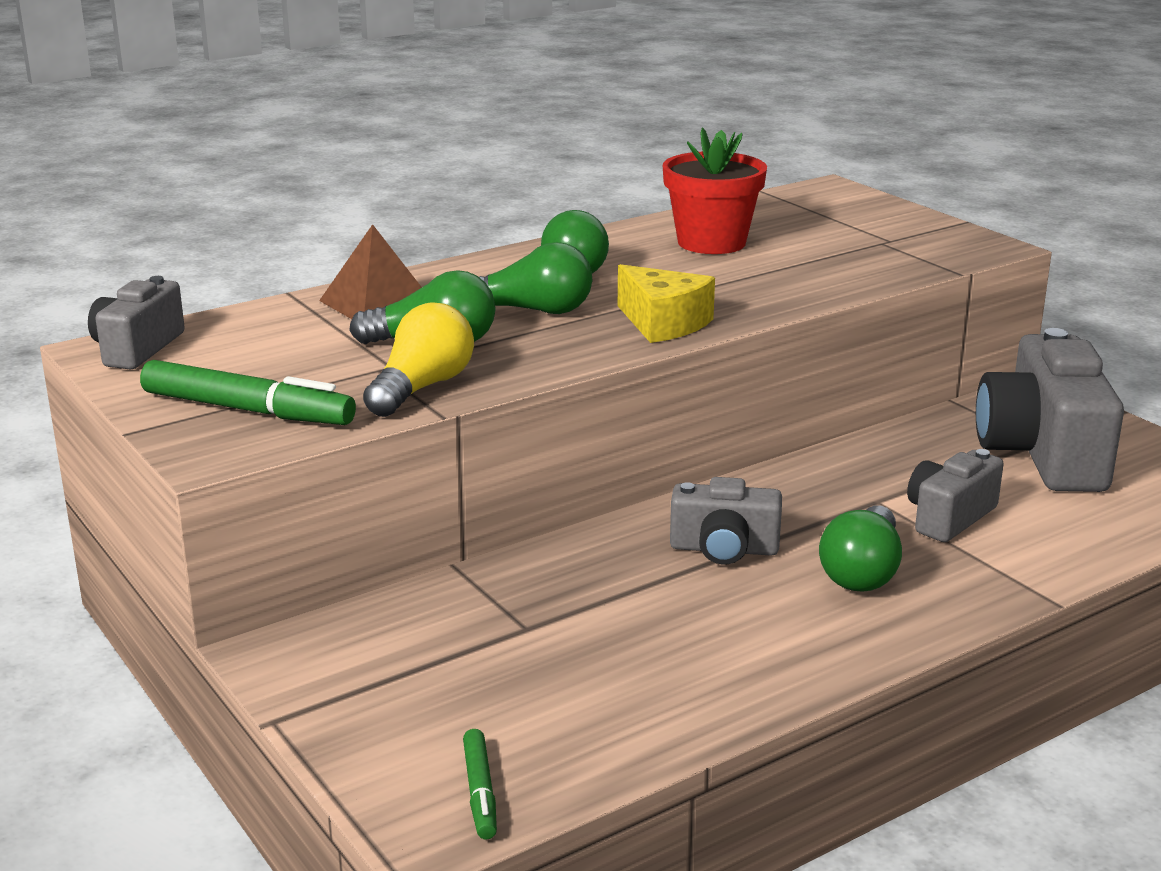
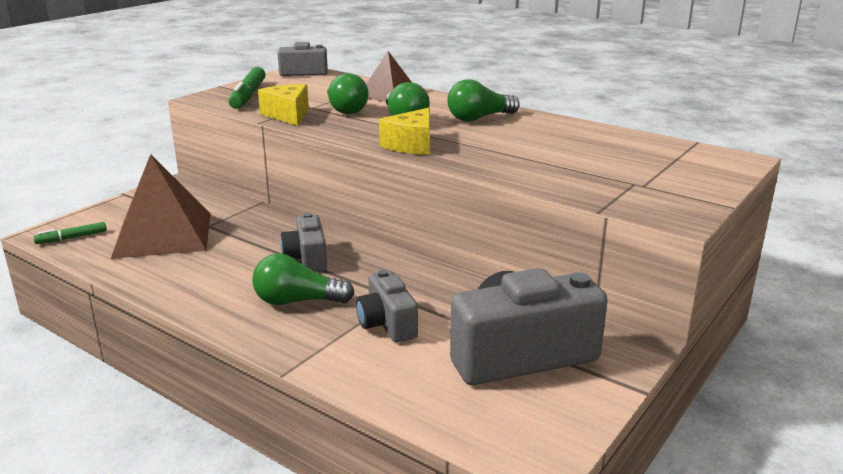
camera: 70 degrees right, 0 degrees up
yellow light bulb [363,302,474,417] -> yellow cheese [258,84,309,126]
red flower pot [663,128,767,254] -> none
grey camera [907,449,1004,542] -> grey camera turned 135 degrees counterclockwise [356,270,418,342]
none -> brown pyramid [111,154,211,259]

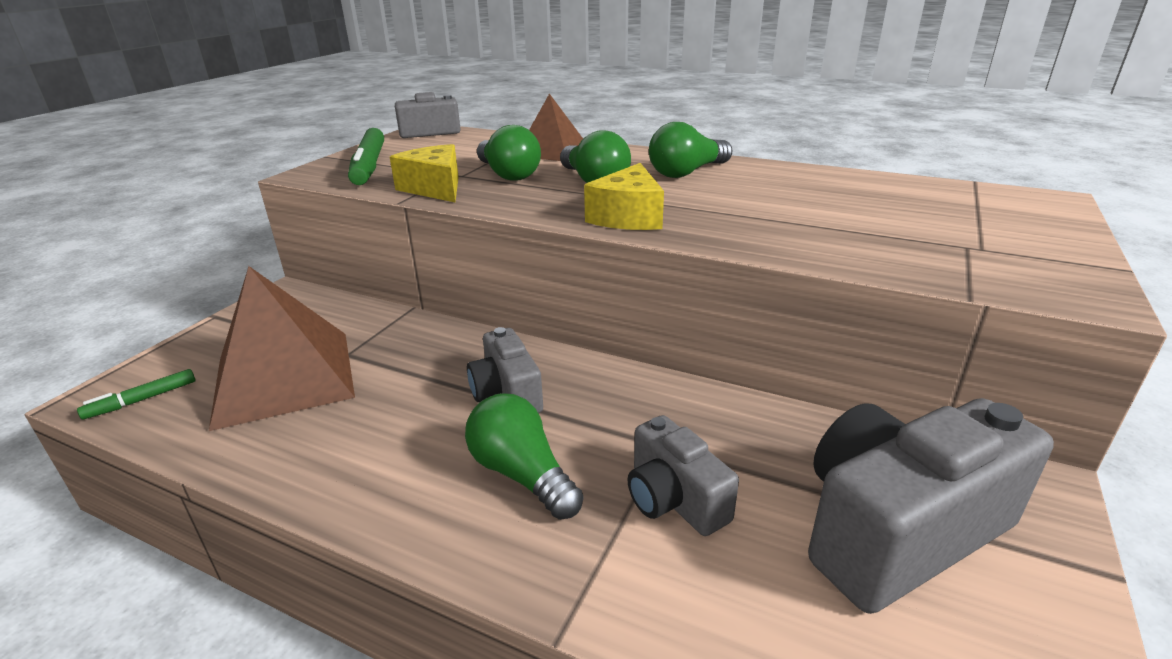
camera: 10 degrees left, 5 degrees up
green light bulb [252,254,355,305] -> green light bulb turned 60 degrees clockwise [465,393,583,520]

